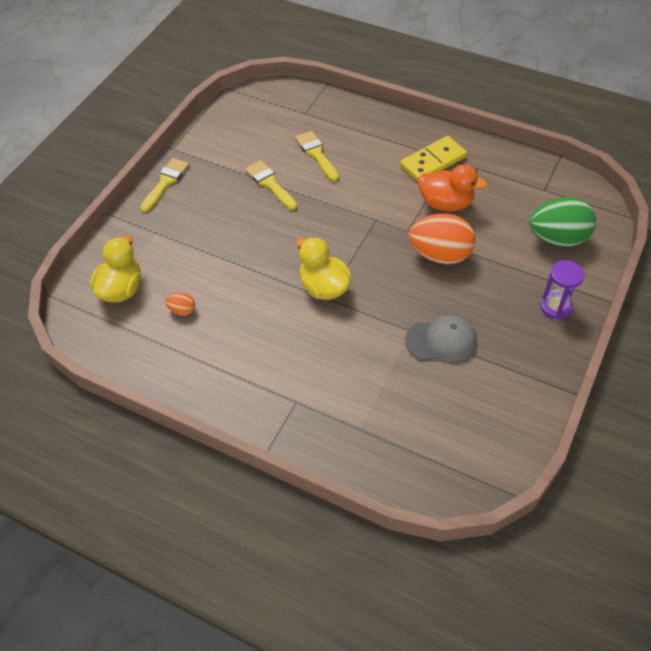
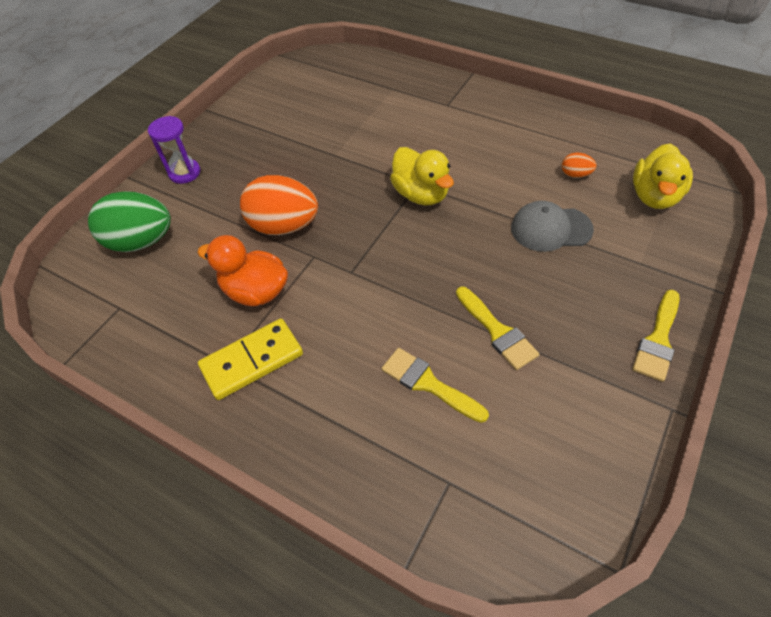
camera: 175 degrees left, 0 degrees up
yellow brush [295,131,339,182] -> yellow brush turned 150 degrees clockwise [381,348,489,423]
grey cap [405,315,477,362] -> grey cap moved to [511,201,594,252]

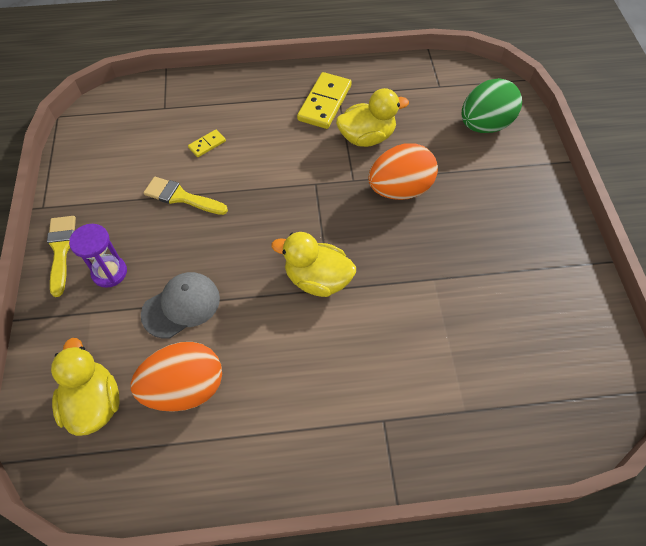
camera: 140 degrees right, 5 degrees up
purple hourglass [148,116,200,184] -> purple hourglass moved to [69,224,127,288]
orange duck [197,235,288,306] -> yellow duck [336,88,409,147]
yellow brush [381,348,489,423] -> yellow domino [188,129,226,157]
orange egg [562,153,596,178] -> orange egg [131,342,222,412], size x2.26

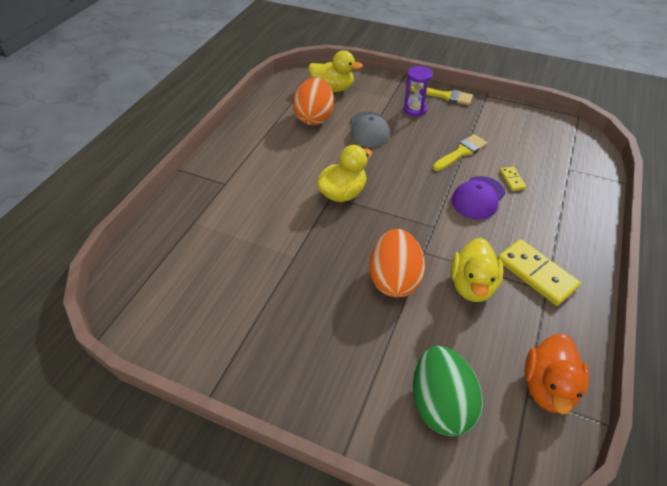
camera: 120 degrees right, 10 degrees down
none -> purple cap [451,176,506,219]
none -> orange duck [525,334,589,414]

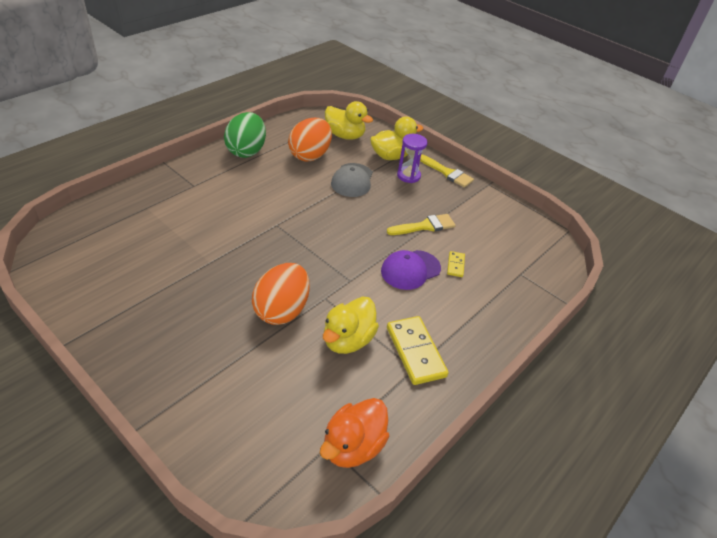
camera: 15 degrees right, 5 degrees down
yellow duck [317,145,372,202] -> yellow duck moved to [370,116,423,160]
green egg [413,346,483,436] -> green egg moved to [224,112,266,158]

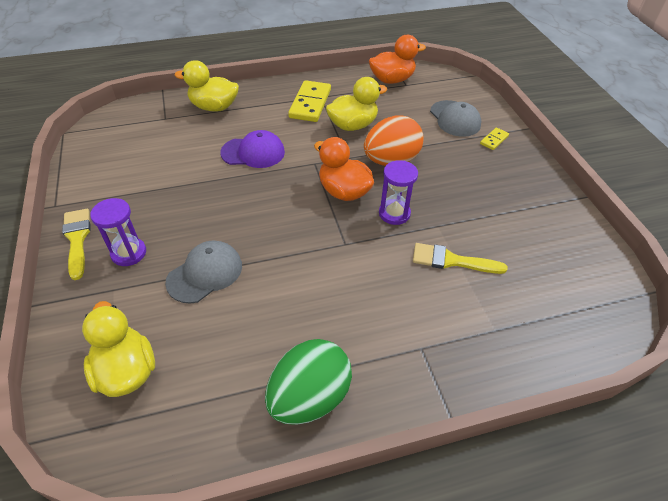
camera: 145 degrees left, 5 degrees up
orange egg [288,118,332,161] -> none
yellow duck [370,116,423,160] -> yellow duck moved to [175,60,239,112]
yellow brush [387,214,456,235] -> yellow brush moved to [413,243,508,274]
yellow domino [447,251,465,277] -> yellow domino moved to [480,128,509,150]
none -> orange duck [314,137,374,201]
none -> purple hourglass [379,160,418,225]
none -> grey cap [430,100,481,137]

